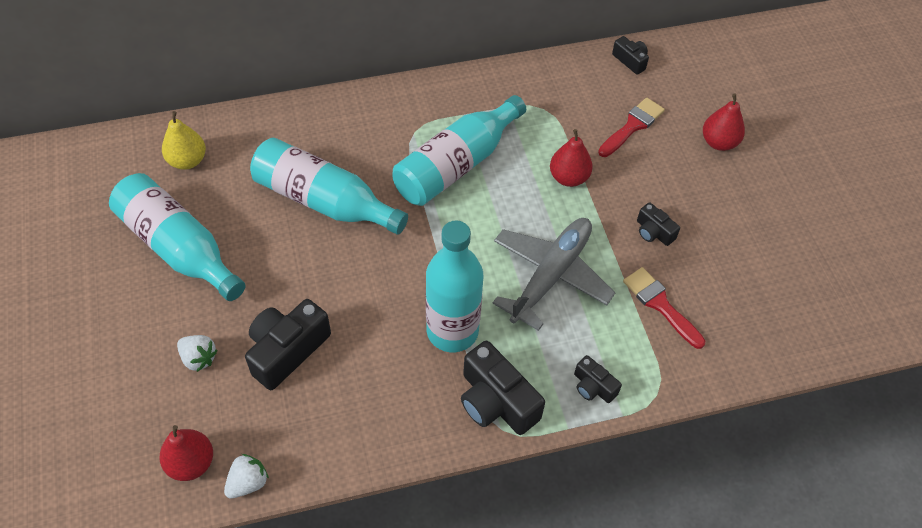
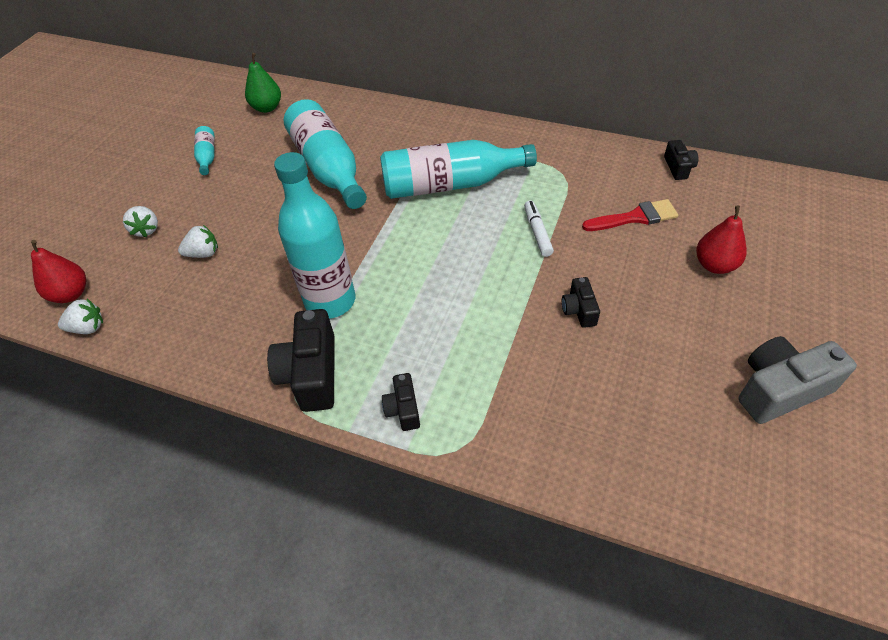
camera: 40 degrees right, 5 degrees down
turquoise bottle [109,173,246,301] -> turquoise bottle [194,126,215,175], size x0.45
yellow pear [162,111,206,170] -> green pear [245,53,281,113]
black camera [245,299,331,390] -> white strawberry [178,225,218,258]
grey plane [492,218,615,331] -> none
red pear [550,129,593,187] -> white marker [524,201,554,257]
red brush [623,267,705,349] -> none
none -> grey camera [738,336,857,424]

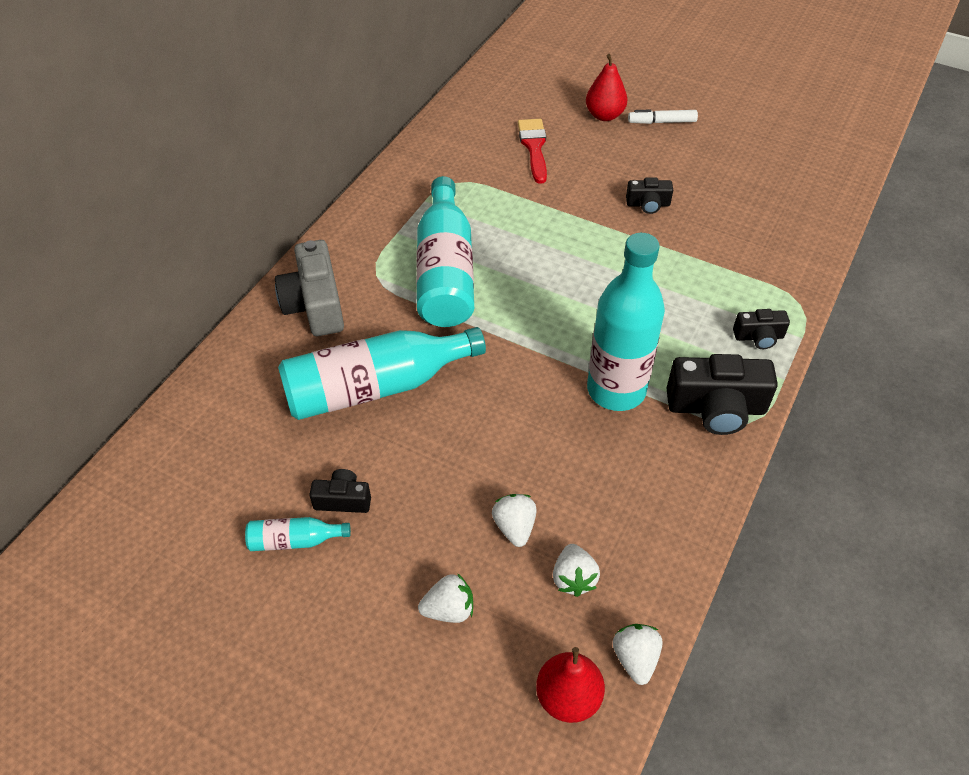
camera: 85 degrees left, 0 degrees up
green pear [245,53,281,113] -> none
white marker [524,201,554,257] -> white marker moved to [628,110,698,124]
black camera [664,140,698,180] -> black camera moved to [309,469,371,513]
grey camera [738,336,857,424] -> grey camera moved to [275,240,344,336]
none -> white strawberry [553,544,600,597]

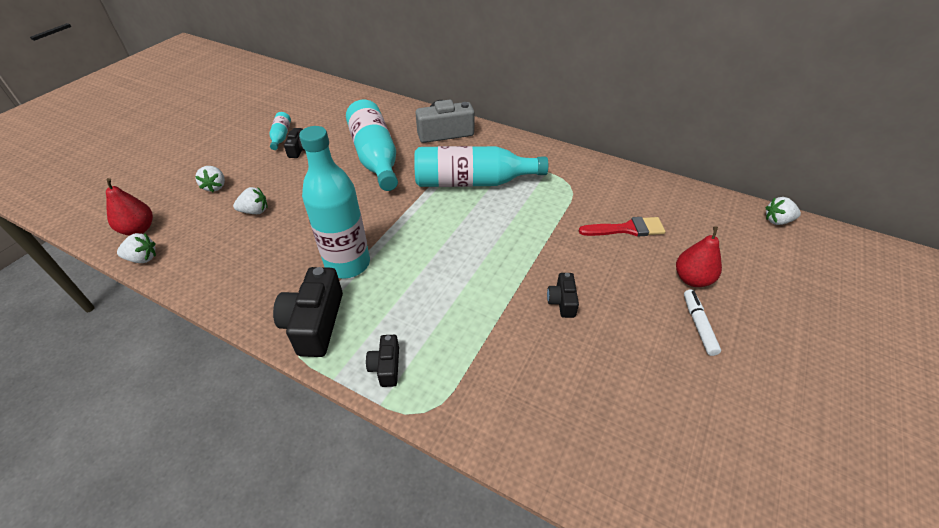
camera: 90 degrees right, 5 degrees down
white strawberry [553,544,600,597] -> white strawberry moved to [765,197,801,225]

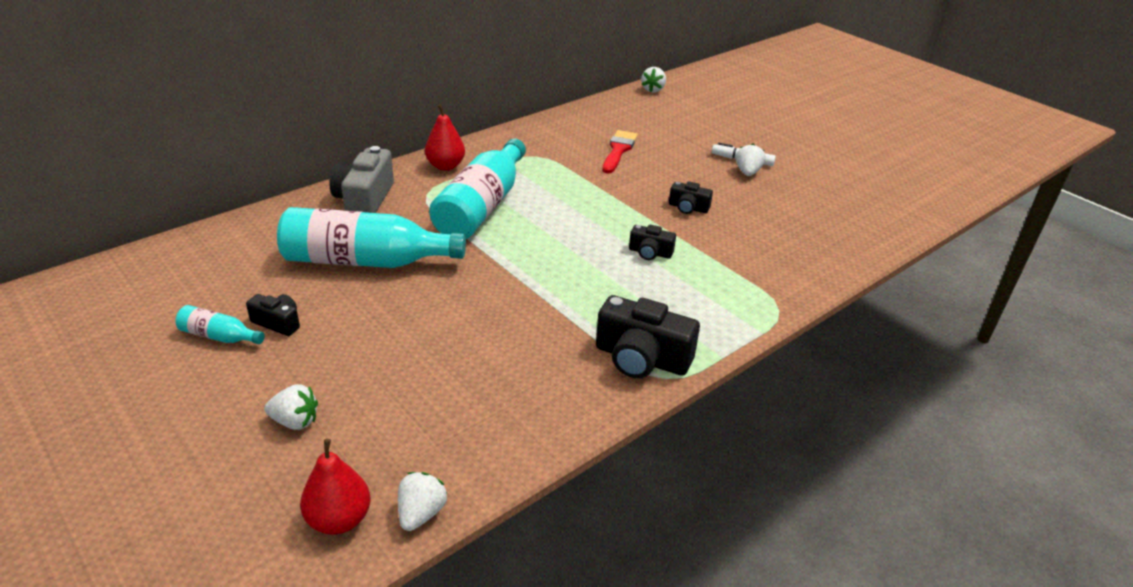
camera: 70 degrees left, 10 degrees down
white strawberry [233,187,268,214] -> white strawberry moved to [736,143,766,176]
turquoise bottle [299,126,370,279] -> none
black camera [366,335,399,387] -> black camera moved to [629,225,676,260]
red pear [676,226,722,287] -> red pear moved to [425,104,465,171]

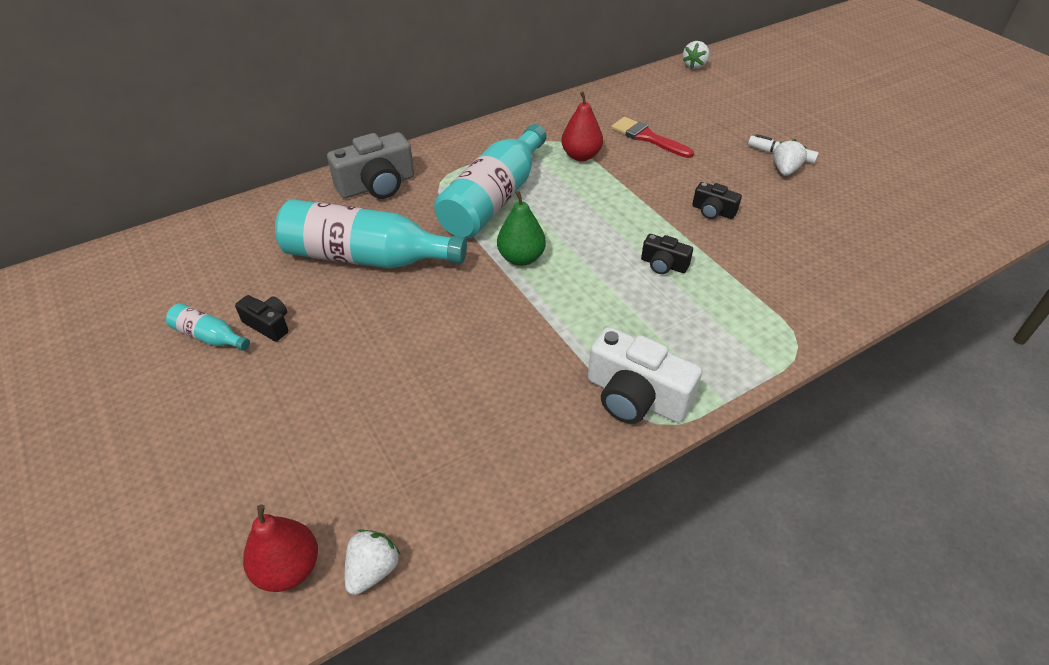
camera: 10 degrees right, 10 degrees up
white strawberry [264,384,318,430] -> none
grey camera [329,146,394,213] -> grey camera turned 135 degrees counterclockwise [327,132,414,199]
red pear [425,104,465,171] -> red pear moved to [561,92,603,161]
black camera [596,295,700,378] -> white camera [588,327,702,424]
red brush [603,130,638,174] -> red brush turned 75 degrees counterclockwise [611,117,694,158]
none -> green pear [497,190,546,266]

